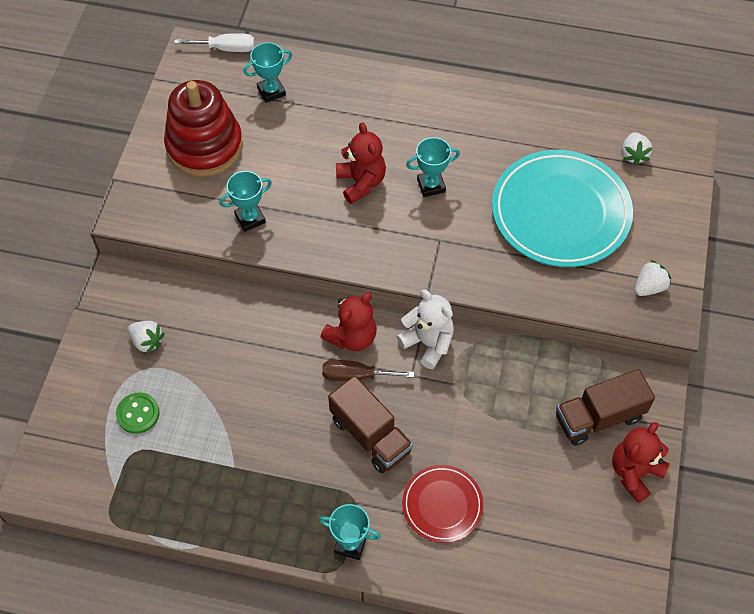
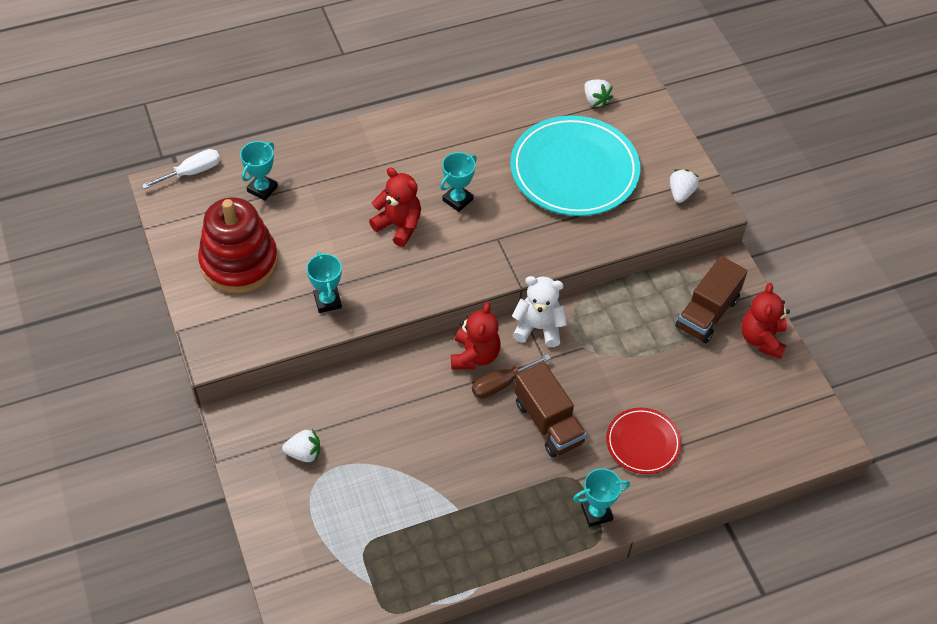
camera: 35 degrees left, 5 degrees down
green button [116,392,160,434] -> none
turquoise trophy [220,171,272,232] -> turquoise trophy turned 45 degrees counterclockwise [306,252,342,313]
brown truck [328,376,413,473] -> brown truck turned 45 degrees clockwise [515,362,586,457]

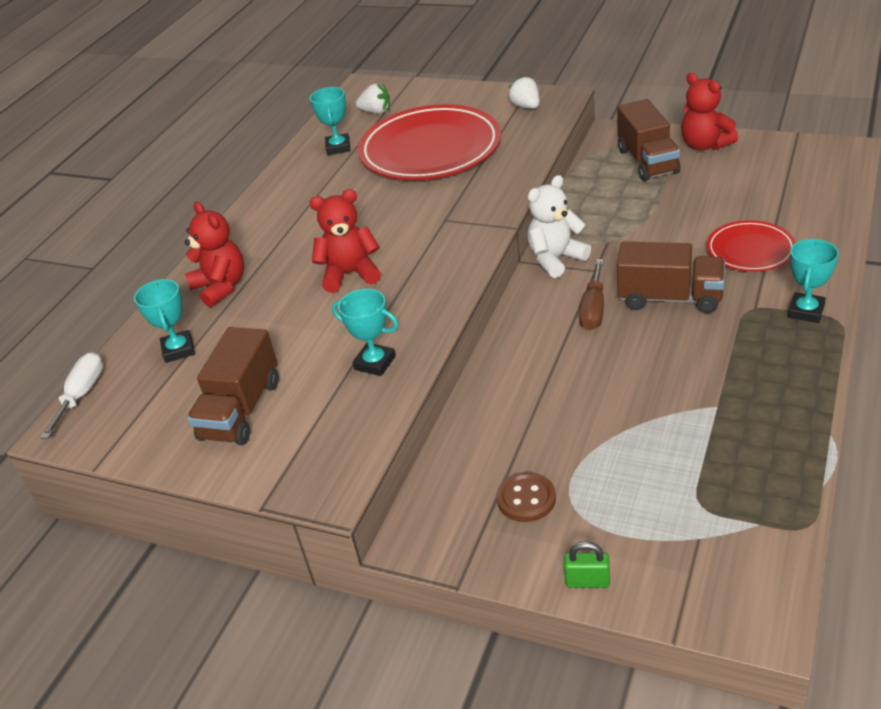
camera: 40 degrees left, 15 degrees down
red stacking toy [198,197,278,293] -> brown truck [187,327,279,445]
white strawberry [282,429,320,462] -> brown button [496,472,556,522]
turquoise trophy [440,152,477,212] -> turquoise trophy moved to [310,87,350,155]
red teddy bear [451,302,501,370] -> red teddy bear moved to [185,202,244,307]
turquoise plate [510,116,640,216] -> red plate [358,104,501,180]
none -> green padlock [564,542,610,588]

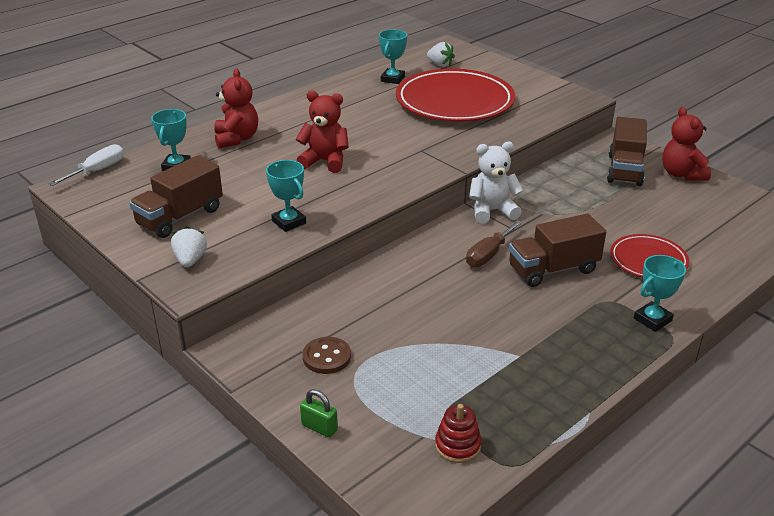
camera: 20 degrees right, 5 degrees down
white strawberry [508,76,540,109] -> white strawberry moved to [171,226,207,267]
brown truck [617,242,725,313] -> brown truck turned 120 degrees clockwise [509,214,606,287]
none -> red stacking toy [435,404,482,463]

